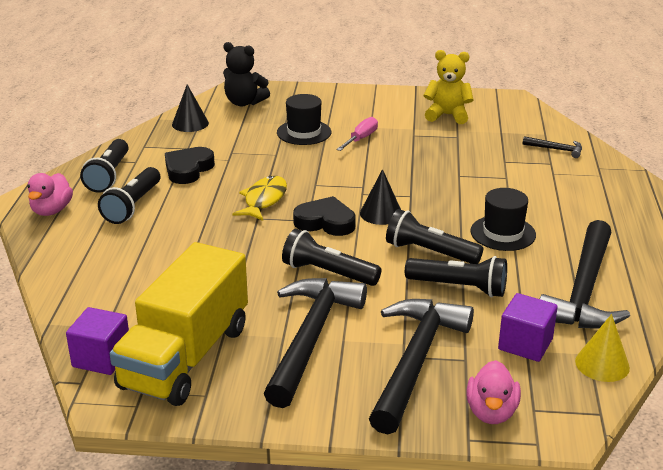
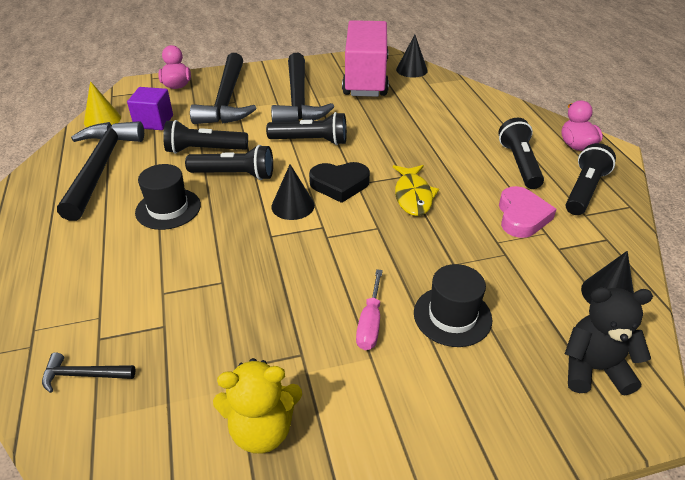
camera: 160 degrees right, 10 degrees up
purple cube [66,307,129,375] -> black cone [396,35,428,78]
black flashlight [80,139,128,193] -> black flashlight turned 45 degrees clockwise [566,143,616,215]
yellow truck [110,242,248,406] -> pink truck [342,20,389,97]
black heart [165,147,215,184] -> pink heart [499,186,557,238]

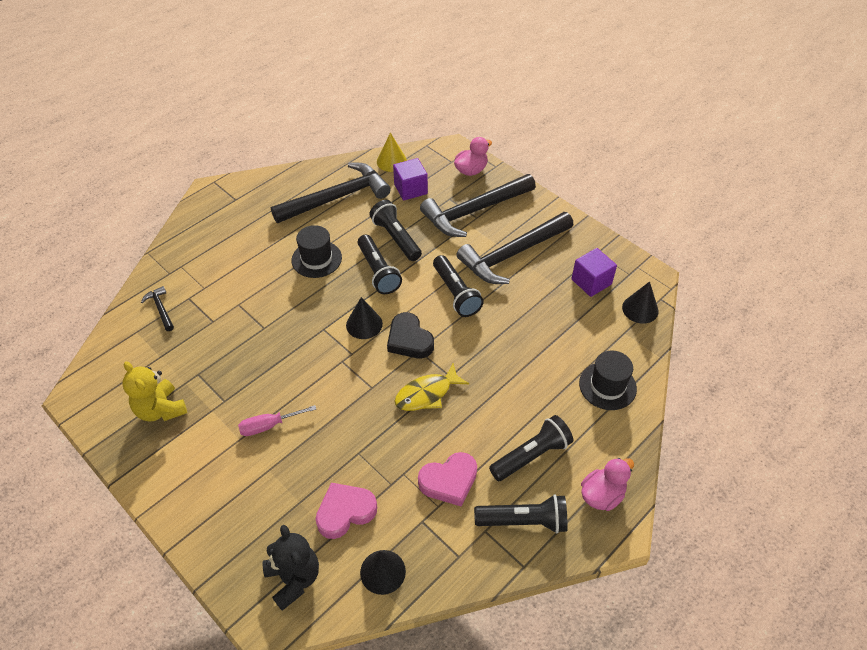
camera: 60 degrees right, 10 degrees up
pink truck [342,20,389,97] -> purple cube [571,248,617,297]
black hat [414,264,492,347] -> black hat moved to [579,350,637,410]
none -> pink heart [315,483,377,539]

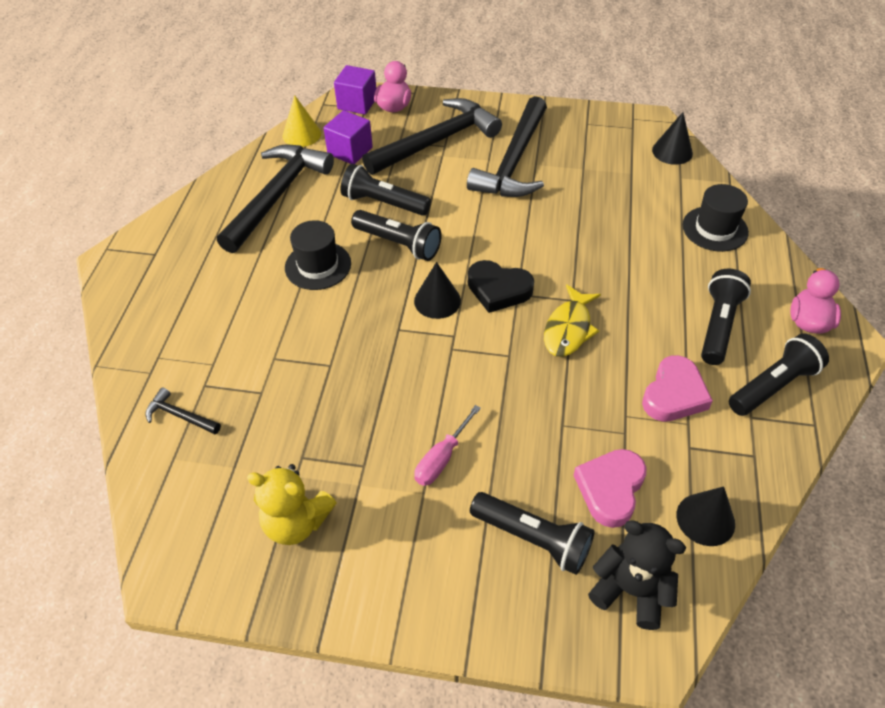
camera: 35 degrees left, 0 degrees up
black hammer [420,174,536,237] -> black hammer turned 150 degrees counterclockwise [362,98,502,175]
black flashlight [433,255,484,317] -> black flashlight moved to [470,492,595,575]
purple cube [571,248,617,297] -> purple cube moved to [334,65,376,115]

